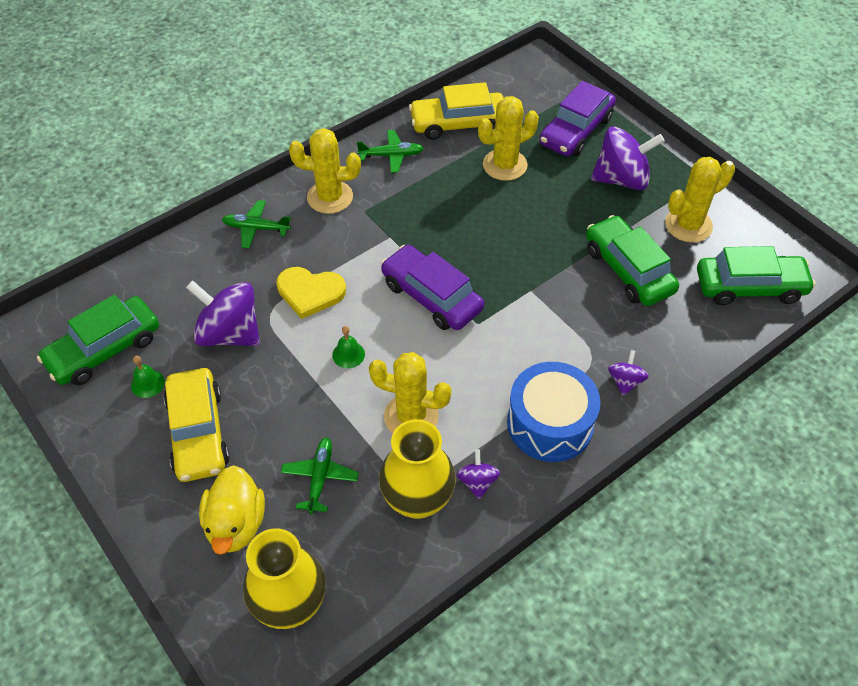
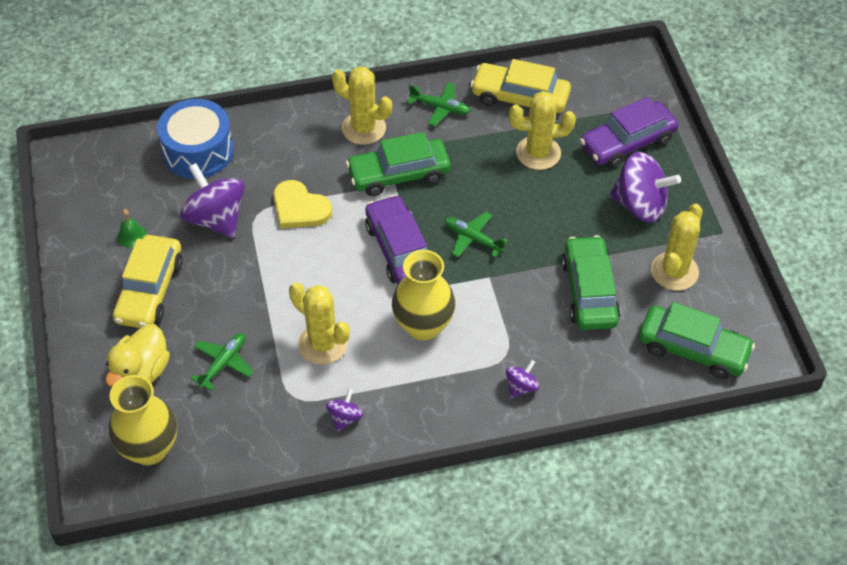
camera: 25 degrees right, 0 degrees up
green car [37,295,159,385] -> green car moved to [346,132,451,196]
green plane [222,200,291,249] -> green plane moved to [445,212,508,258]
green bell [332,326,365,368] -> none
yellow vase [379,419,456,519] -> yellow vase moved to [392,250,456,340]
blue drum [507,362,601,462] -> blue drum moved to [157,99,234,179]
yellow cactus [665,157,735,243] -> yellow cactus turned 60 degrees counterclockwise [651,204,703,291]

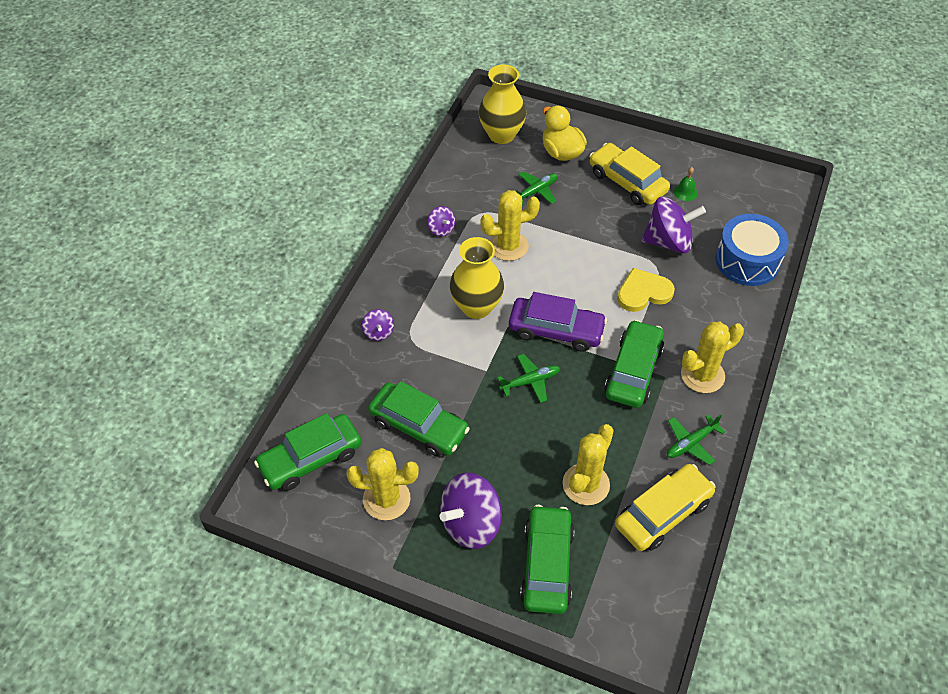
camera: 125 degrees right, 0 degrees up
green plane [190,333,254,391] -> green plane turned 105 degrees counterclockwise [516,171,558,205]
purple car [580,97,678,168] -> green car [520,505,575,614]
yellow cactus [651,204,703,291] -> yellow cactus turned 60 degrees counterclockwise [346,448,419,520]

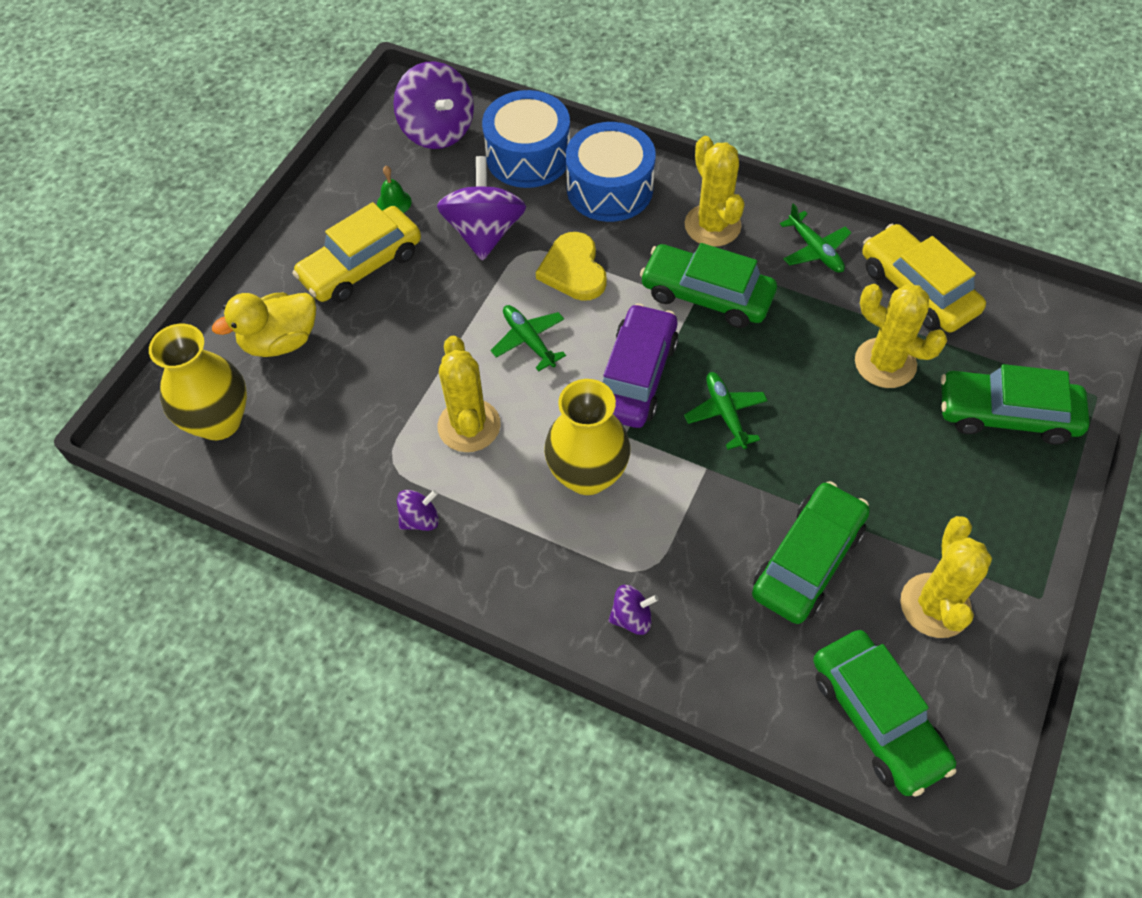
camera: 85 degrees left, 5 degrees up
purple spinning top [440,473,502,549] -> purple spinning top moved to [393,61,474,149]
green plane [516,171,558,205] -> green plane moved to [491,305,566,371]
none -> blue drum [566,122,656,222]

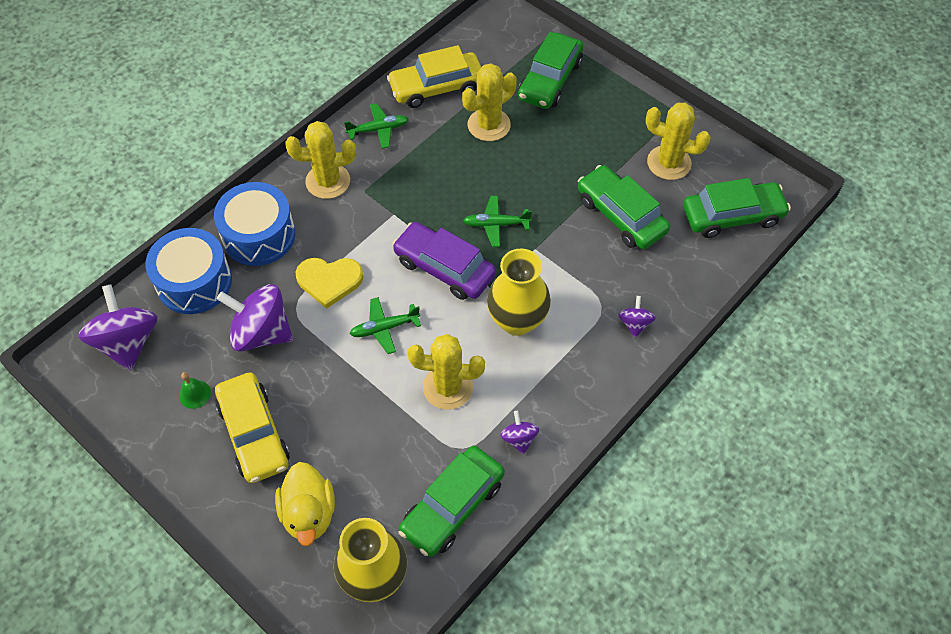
camera: 75 degrees left, 0 degrees up
purple spinning top [393,61,474,149] -> purple spinning top turned 90 degrees counterclockwise [78,284,157,370]
green car [640,243,777,328] -> green car moved to [398,446,505,557]

